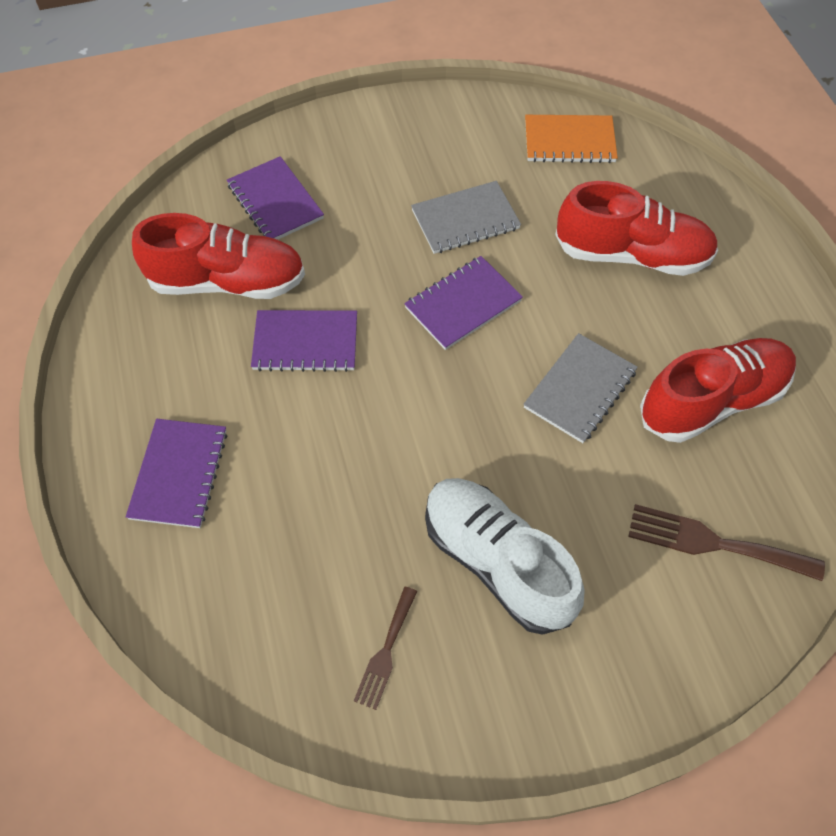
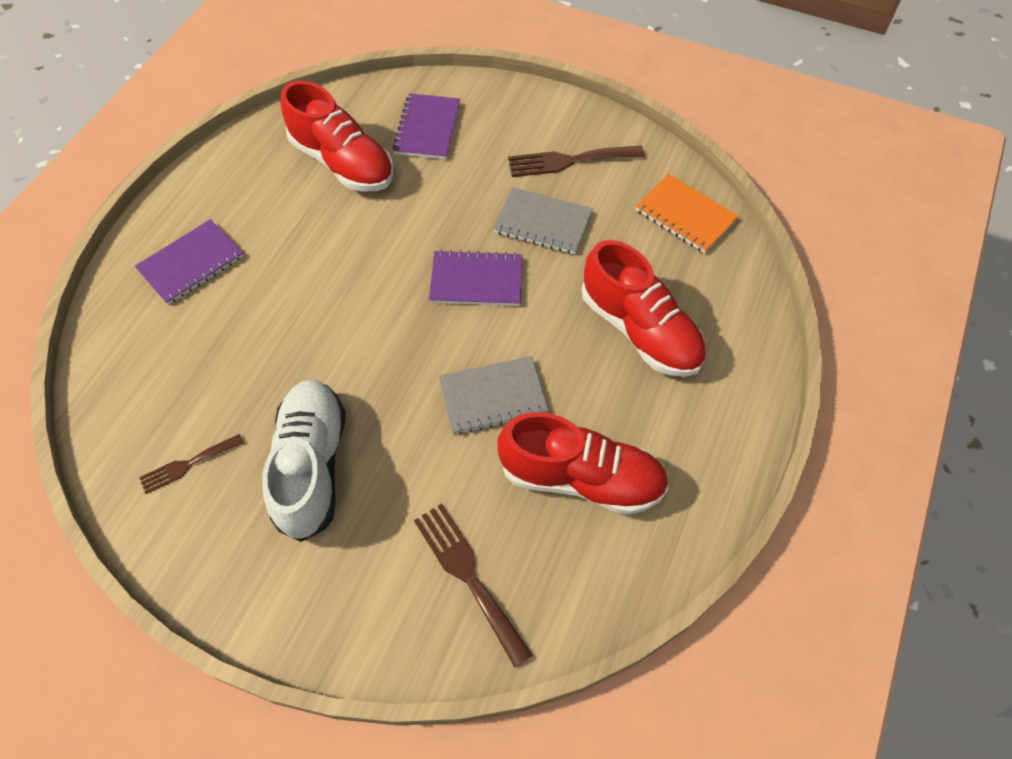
camera: 40 degrees right, 0 degrees up
purple notebook [251,310,357,372] -> none
none -> brown fork [508,146,644,177]

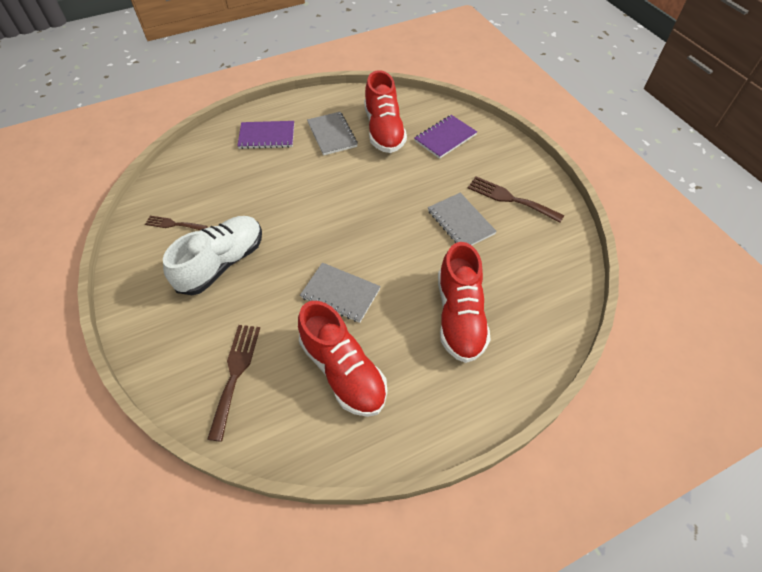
camera: 40 degrees right, 5 degrees down
purple notebook [429,250,522,306] -> none
orange notebook [636,174,739,253] -> none
none -> grey notebook [307,112,358,156]

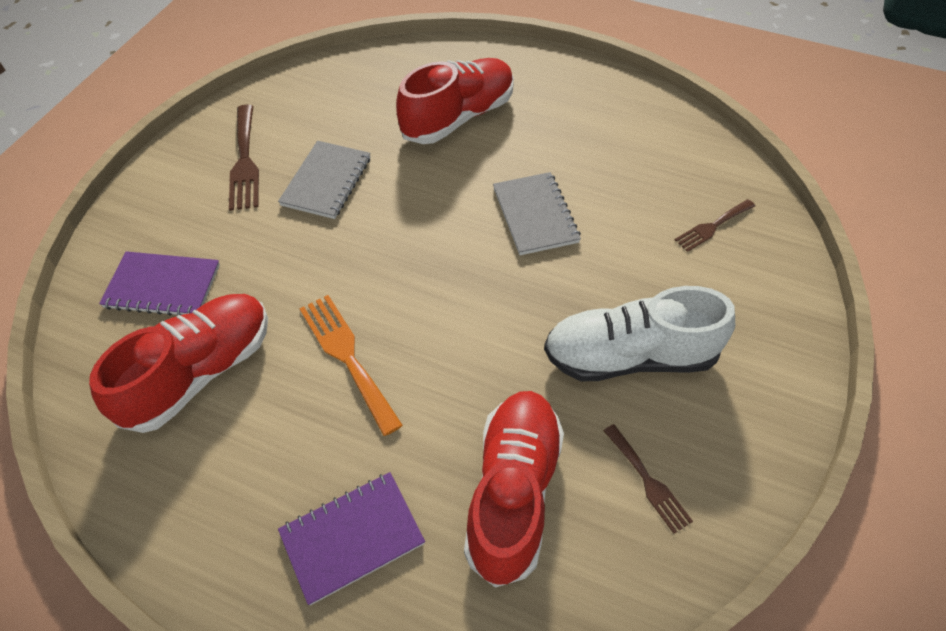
camera: 130 degrees left, 0 degrees up
brown fork [207,325,260,442] -> brown fork [675,199,755,252], size x0.62
purple notebook [237,121,294,149] -> purple notebook turned 75 degrees counterclockwise [278,472,425,605]
red shoe [298,301,387,417] -> red shoe moved to [464,391,564,588]
grey notebook [307,112,358,156] -> none
none -> orange fork [299,295,403,436]

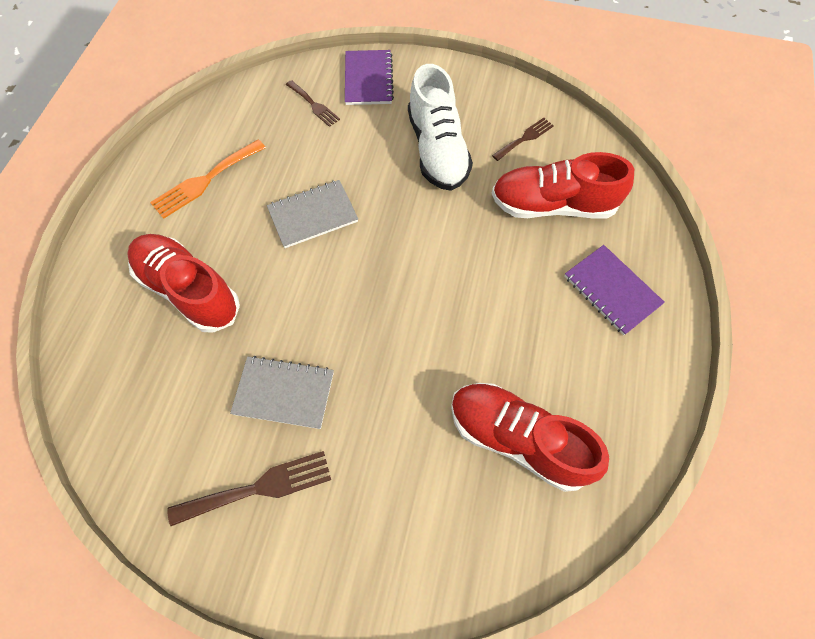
camera: 100 degrees left, 10 degrees up
purple notebook [99,251,220,316] -> purple notebook moved to [345,50,394,105]
orange fork [299,295,403,436] -> orange fork moved to [150,139,266,219]

